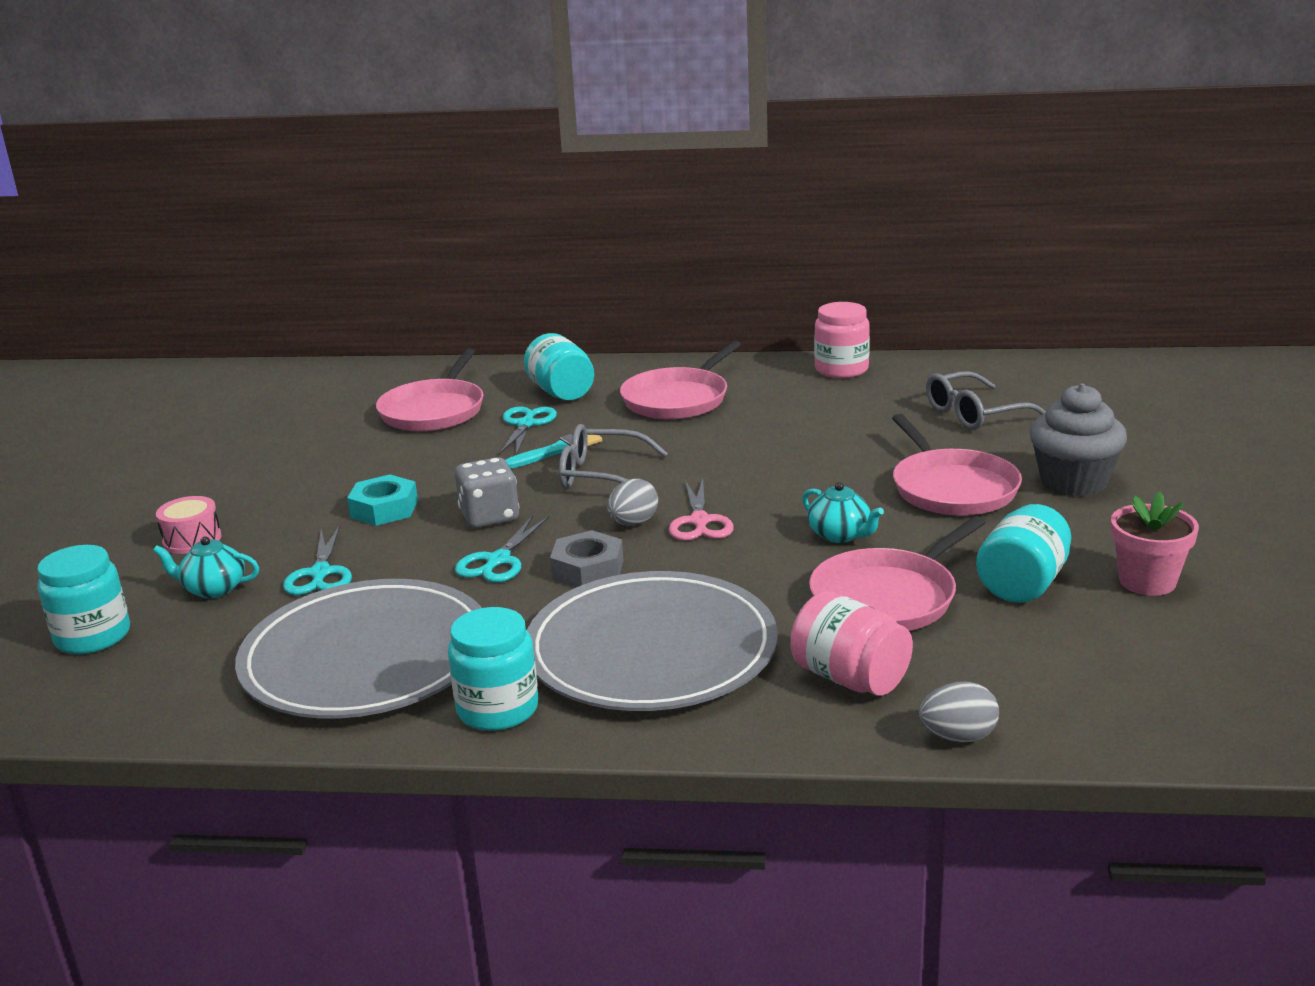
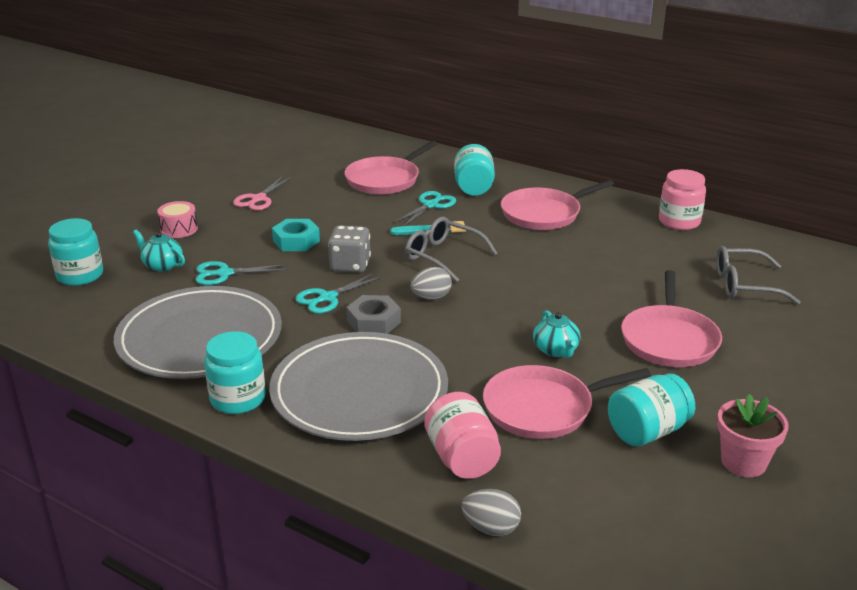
camera: 25 degrees right, 5 degrees up
turquoise scissors [283,525,352,595] -> turquoise scissors turned 60 degrees clockwise [195,261,288,285]
pink scissors [668,479,734,541] -> pink scissors moved to [233,177,292,210]
grey cupcake [1030,383,1127,496] -> none

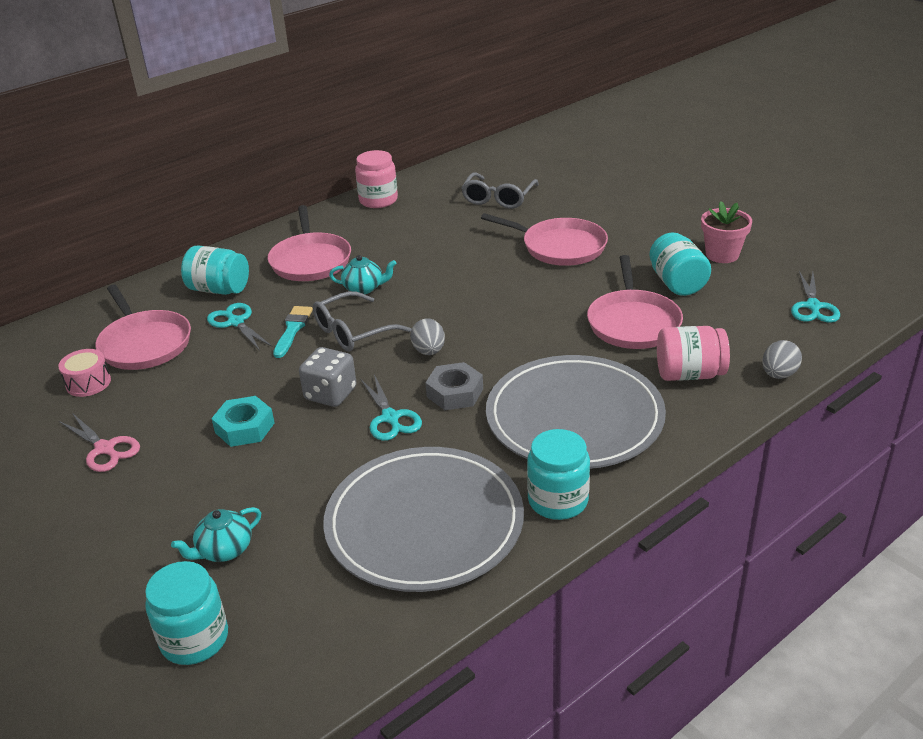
camera: 70 degrees left, 5 degrees up
pink drum [157,201,198,238] -> pink drum moved to [58,349,111,397]
turquoise scissors [195,261,288,285] -> turquoise scissors moved to [791,271,840,323]
turquoise teapot [533,310,580,358] -> turquoise teapot moved to [329,255,397,294]

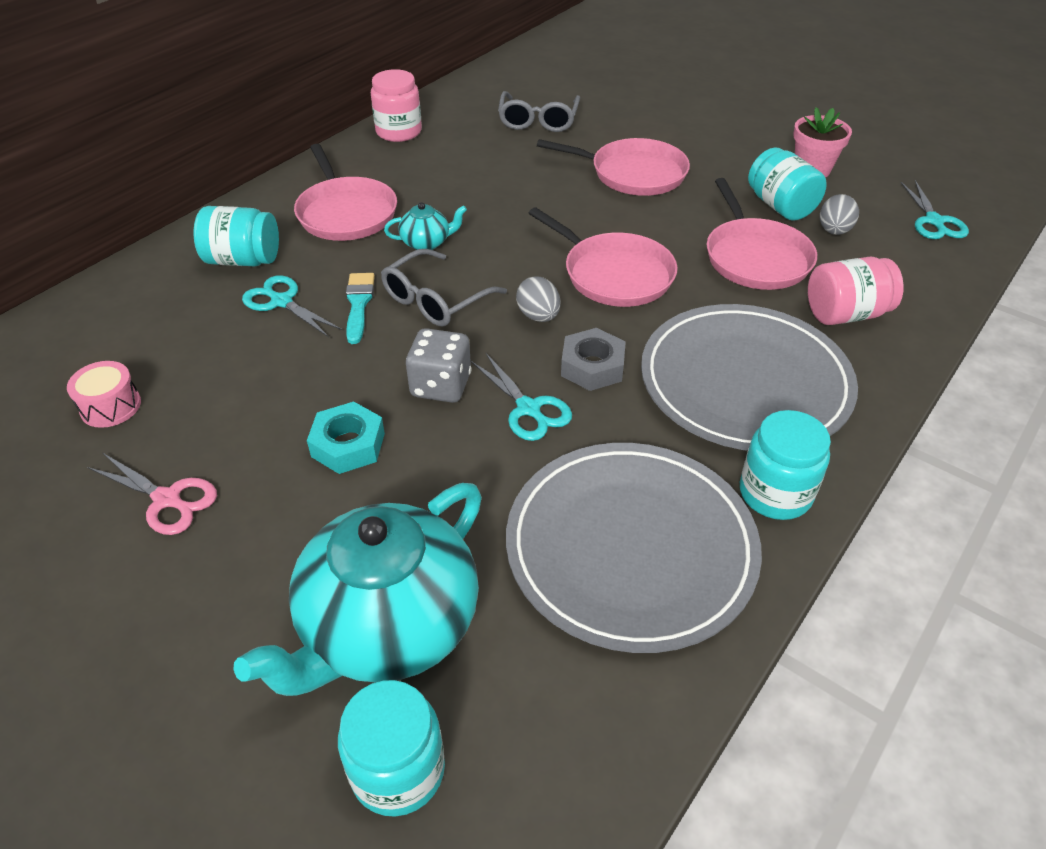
camera: 15 degrees left, 10 degrees up
pink pan [95,285,191,370] -> pink pan moved to [529,207,678,307]
turquoise teapot [171,507,261,562] -> turquoise teapot [234,483,482,696], size x2.35
grey egg [762,340,802,379] -> grey egg moved to [820,194,859,235]

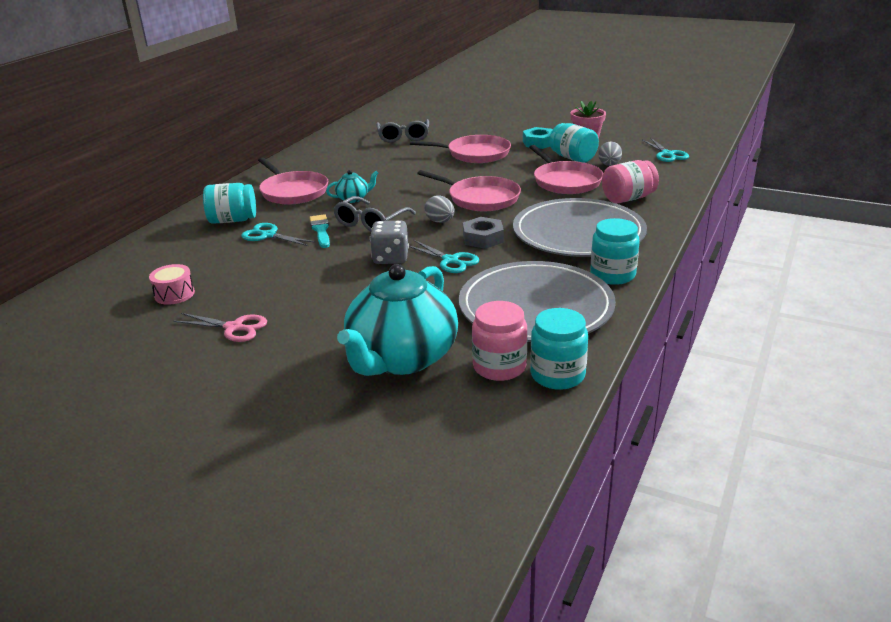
camera: 10 degrees left, 15 degrees down
turquoise nut [307,401,385,474] -> turquoise nut moved to [523,127,553,149]
turquoise jar [338,680,445,817] -> turquoise jar moved to [530,308,588,390]
pink jar [371,69,422,142] -> pink jar moved to [472,301,527,381]

